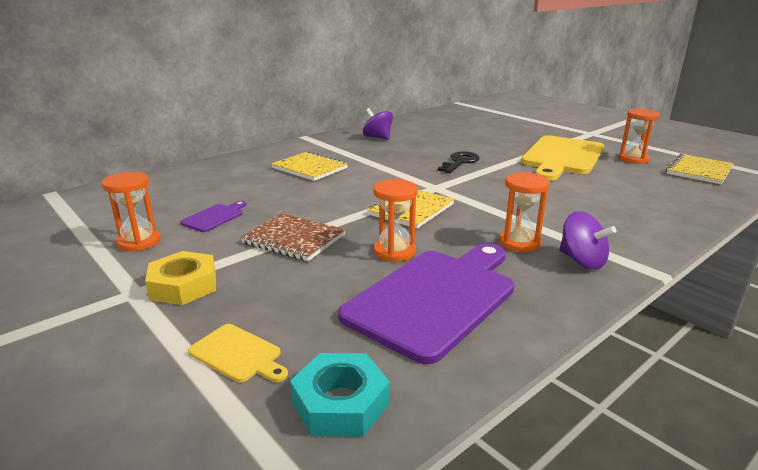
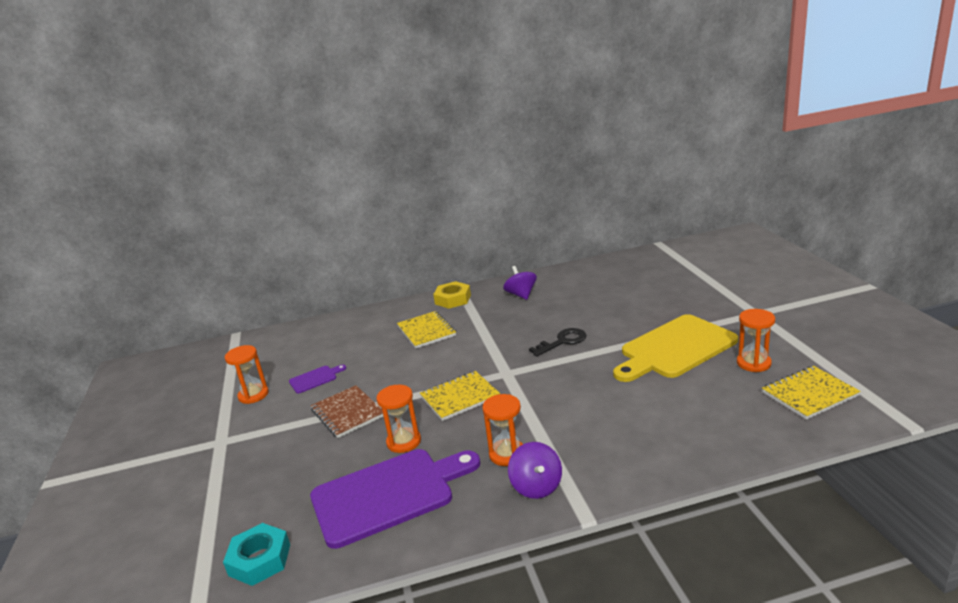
camera: 30 degrees right, 0 degrees up
yellow nut [145,251,216,305] -> yellow nut moved to [433,281,471,309]
yellow cutting board [188,324,288,382] -> none

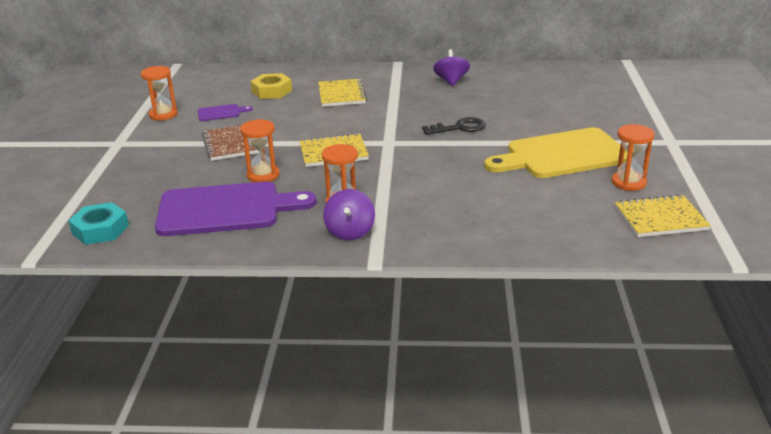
camera: 15 degrees right, 5 degrees up
yellow nut [433,281,471,309] -> yellow nut moved to [251,73,292,99]

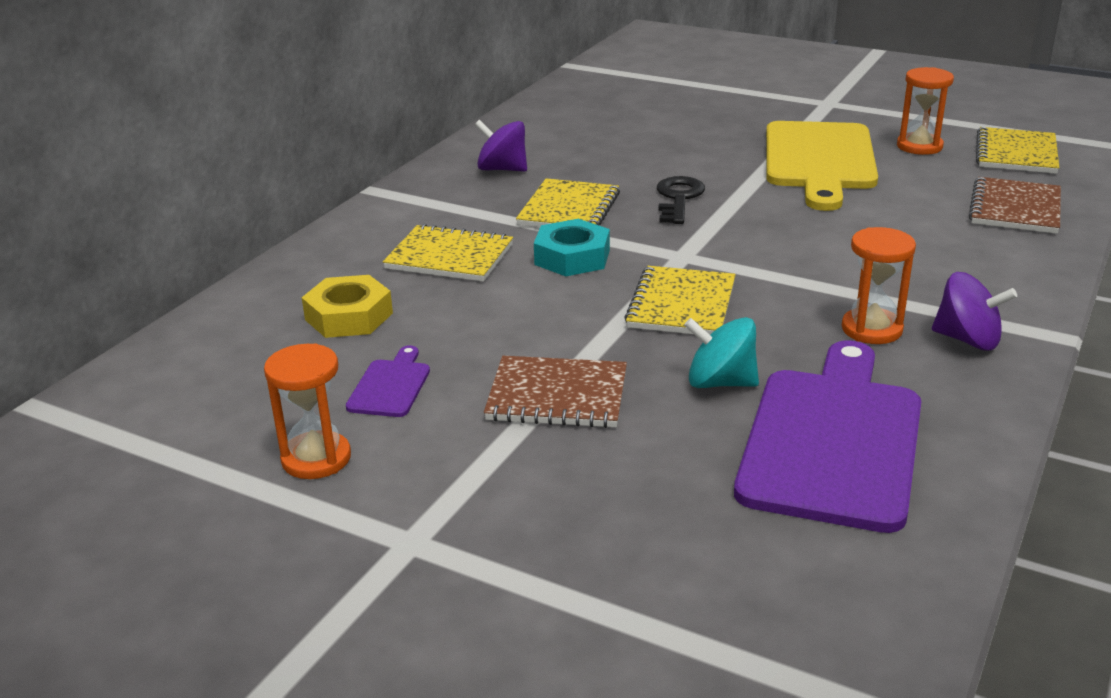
camera: 65 degrees left, 0 degrees up
turquoise nut [68,202,129,245] -> turquoise nut moved to [534,219,610,276]
orange hourglass [240,119,280,182] -> turquoise spinning top [684,317,759,388]
none -> yellow notebook [516,178,620,227]
none -> brown notebook [969,177,1061,234]

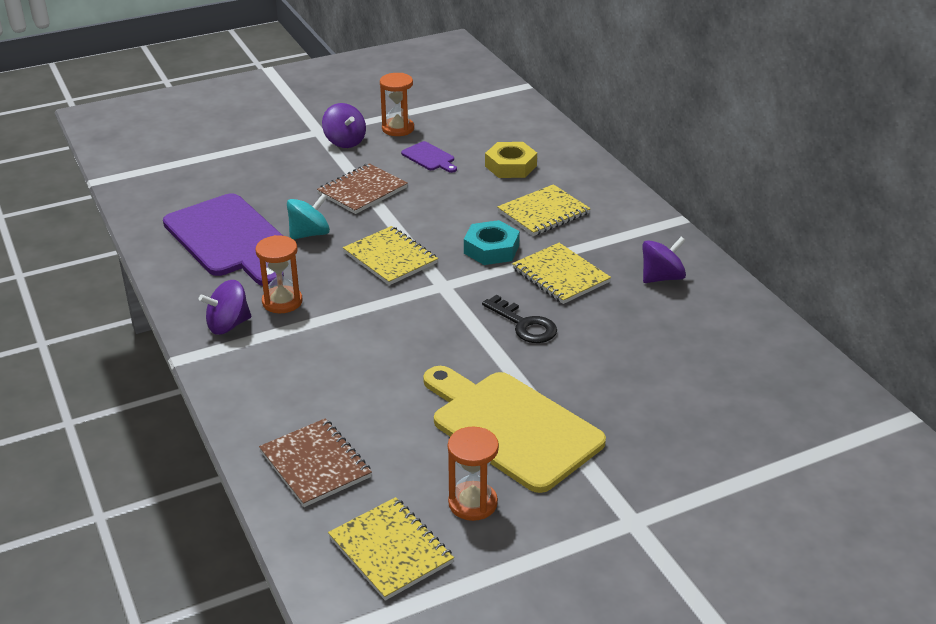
camera: 125 degrees right, 5 degrees up
none -> purple spinning top [322,103,366,148]

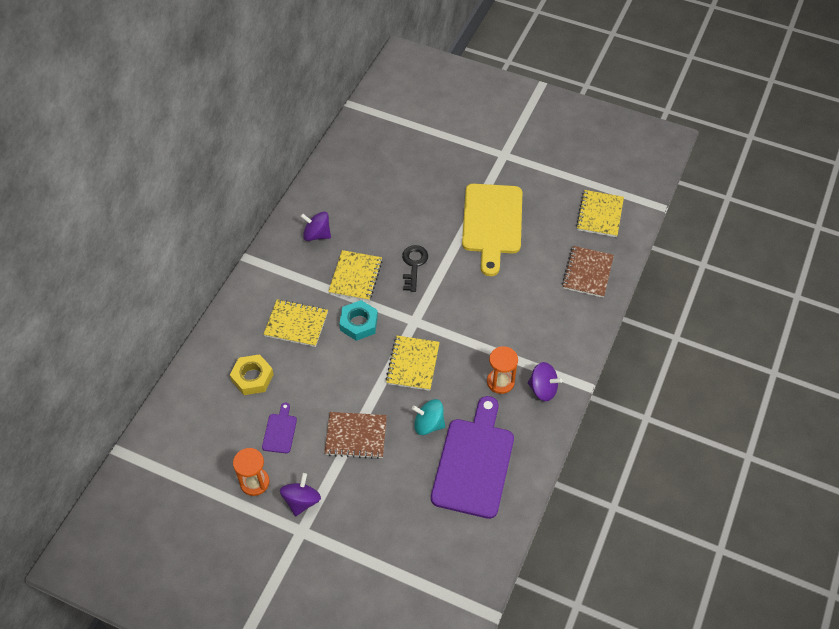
camera: 130 degrees left, 20 degrees up
orange hourglass [448,426,499,521] -> none

